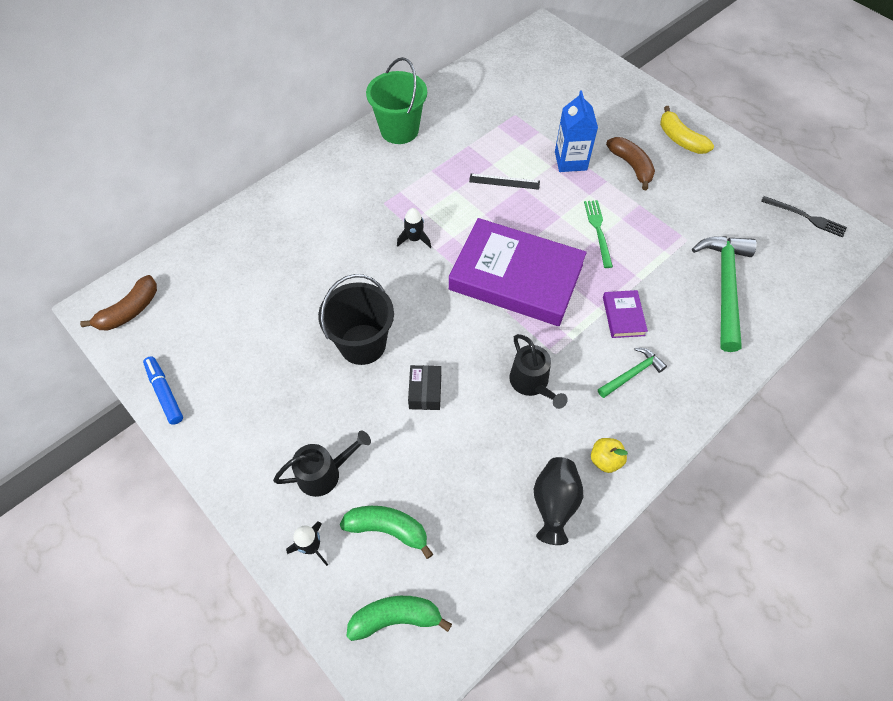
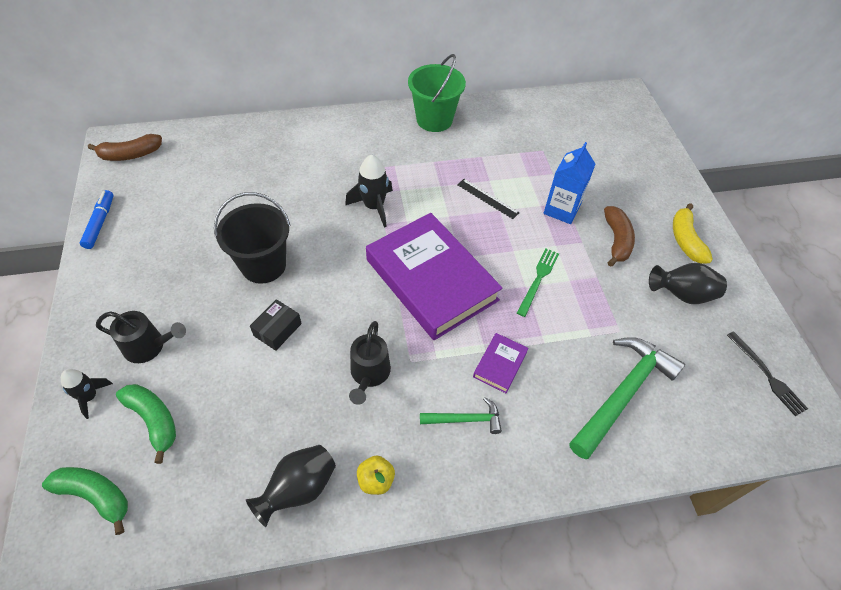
camera: 30 degrees right, 5 degrees down
black rocket [397,208,431,248] -> black rocket [345,155,393,228], size x1.56
none -> black vase [649,263,727,304]

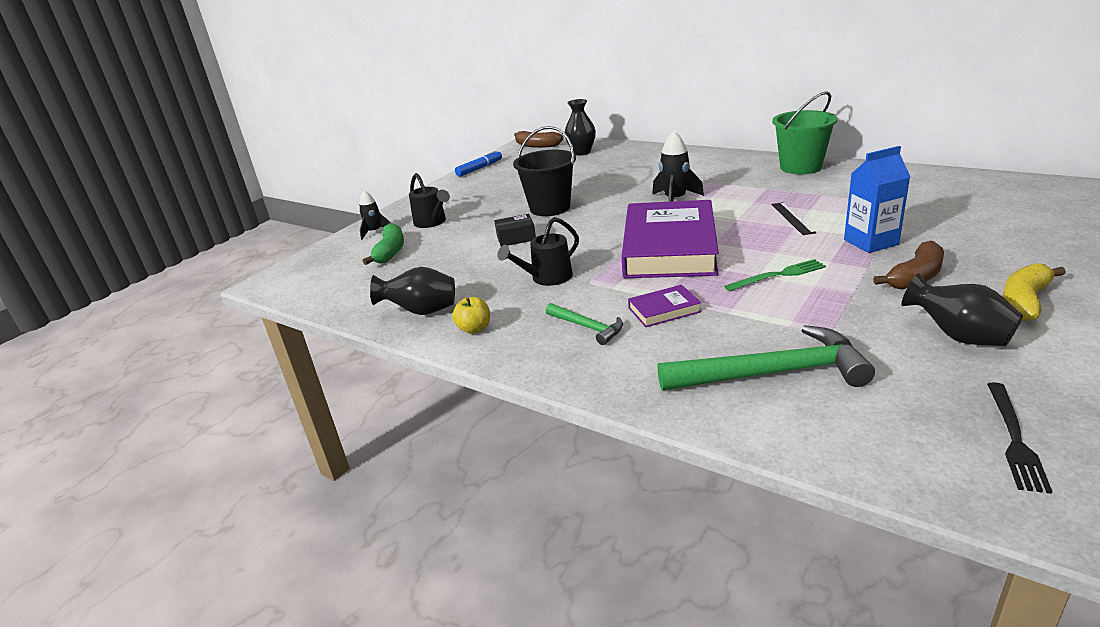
camera: 50 degrees right, 25 degrees down
green banana [42,467,128,535] -> none
none -> black vase [565,99,596,156]

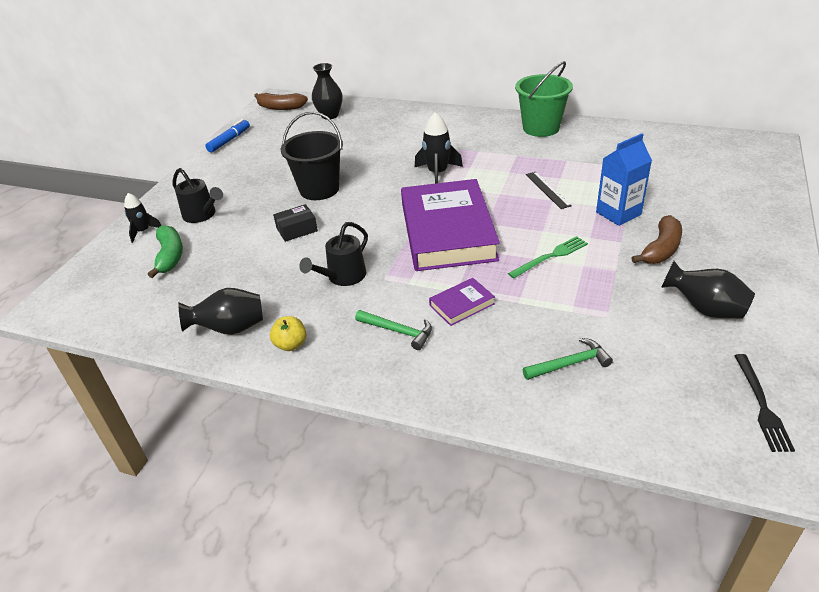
camera: 15 degrees left, 10 degrees up
green hammer [657,325,875,390] -> green hammer [522,338,613,380], size x0.52
yellow banana [1002,263,1066,321] -> none

